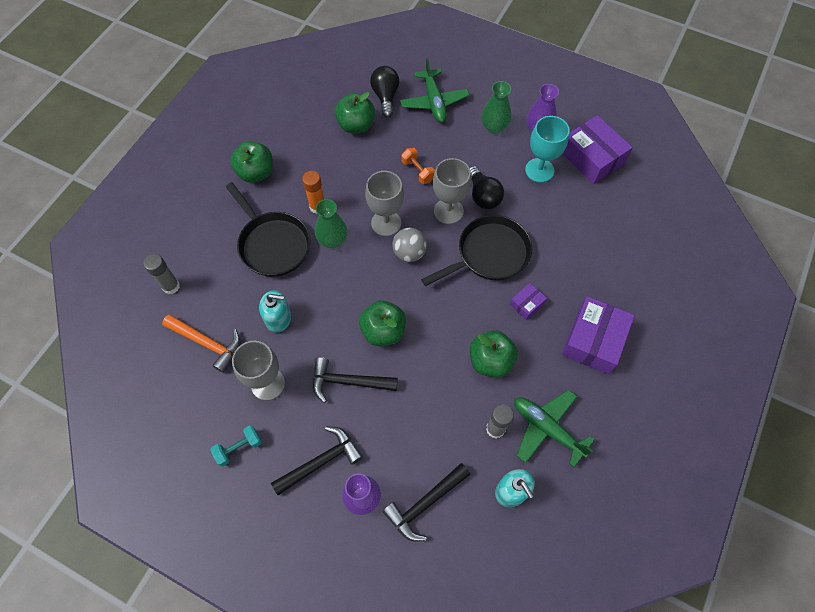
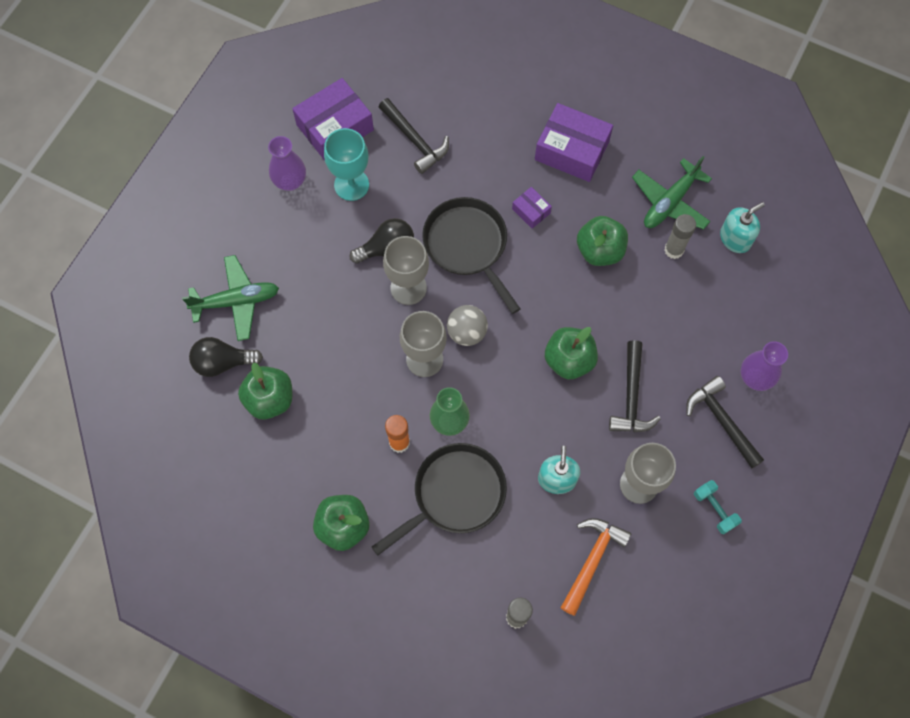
camera: 90 degrees left, 5 degrees up
black hammer [383,463,470,541] -> black hammer moved to [379,98,449,174]
orange dumbbell [401,148,435,184] -> none
green vase [482,81,511,134] -> none

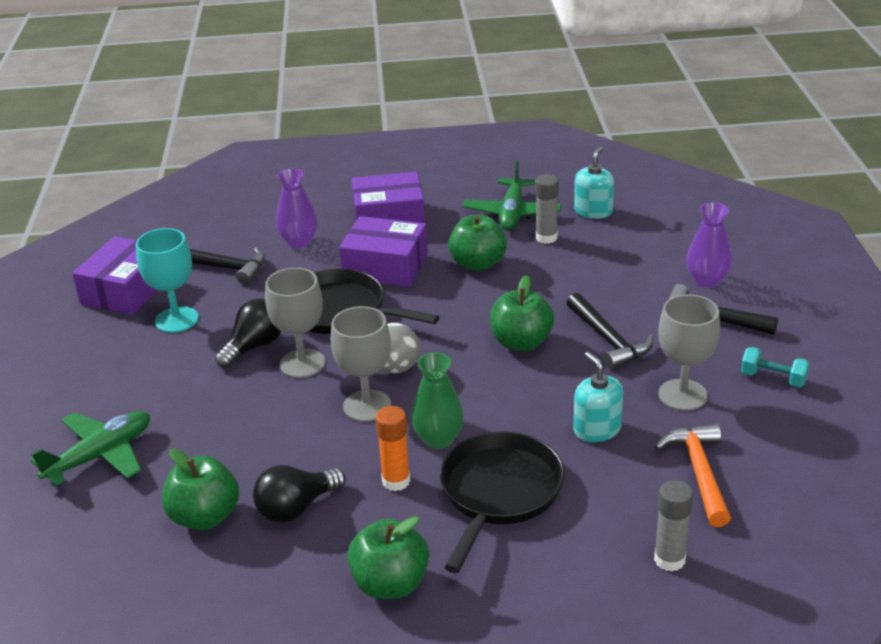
camera: 30 degrees left, 35 degrees down
black light bulb [189,337,263,377] -> black light bulb moved to [253,465,346,523]
purple vase [268,136,306,191] -> purple vase moved to [276,168,317,249]
purple box [512,187,552,229] -> purple box [339,216,428,287], size x2.06

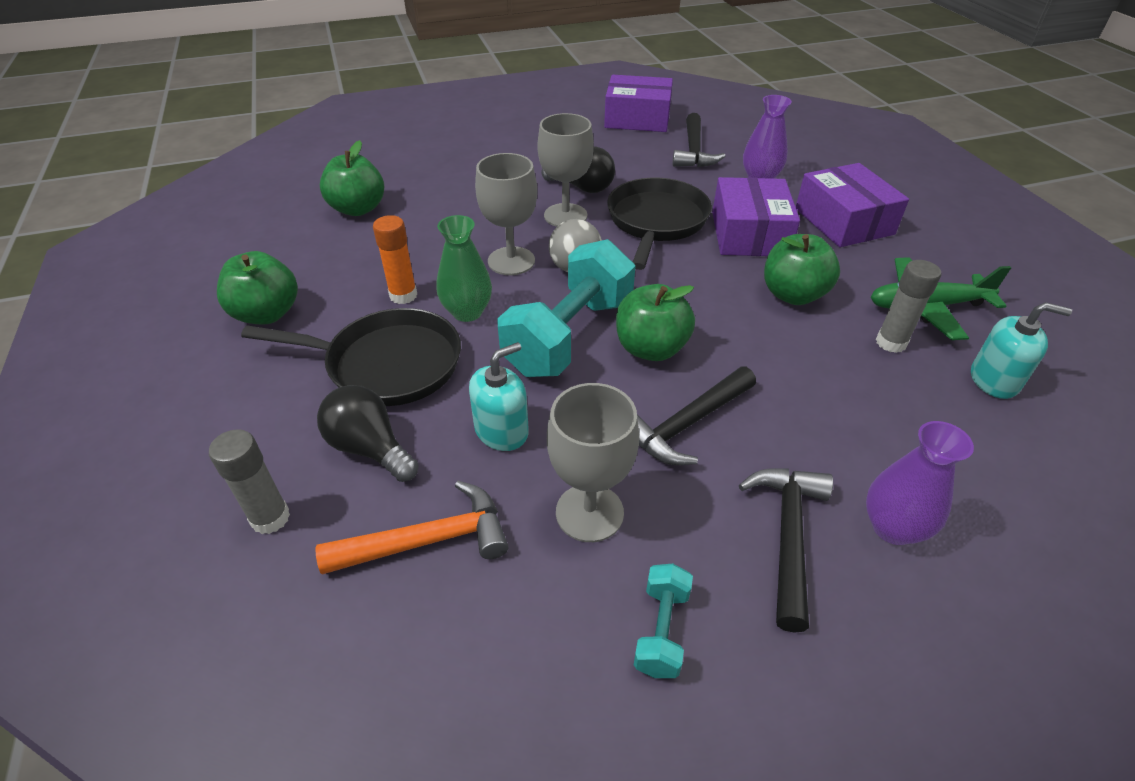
camera: 75 degrees right, 10 degrees up
green plane [31,411,150,486] -> none
turquoise goblet [136,228,199,333] -> none
black light bulb [253,465,346,523] -> black light bulb moved to [317,385,419,482]
none -> turquoise dumbbell [497,239,635,377]

